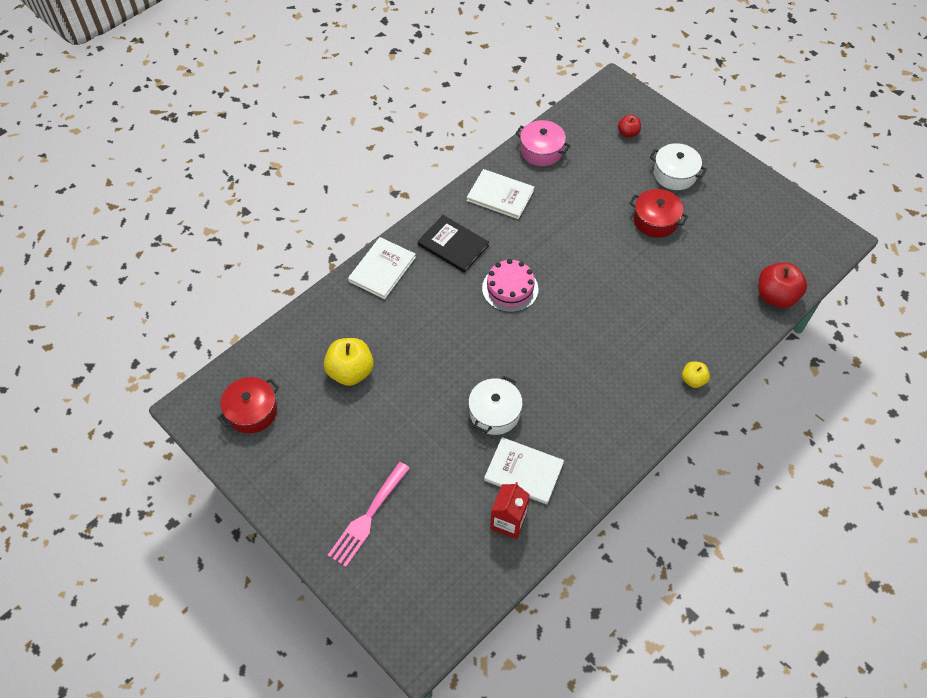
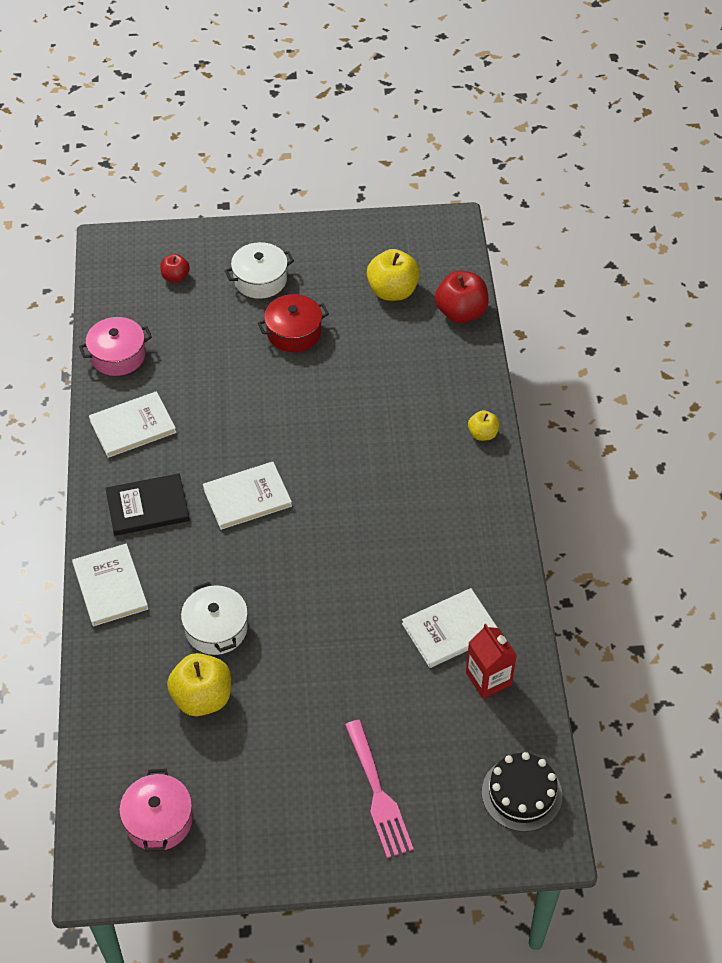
camera: 50 degrees left, 5 degrees down
red pot [217,377,279,433] -> pink pot [119,769,193,852]
white pot [468,376,523,435] -> white pot moved to [181,582,248,655]
pink cake [482,259,538,312] -> white book [203,462,292,530]
none -> yellow apple [367,249,420,301]
none -> black cake [482,752,562,832]

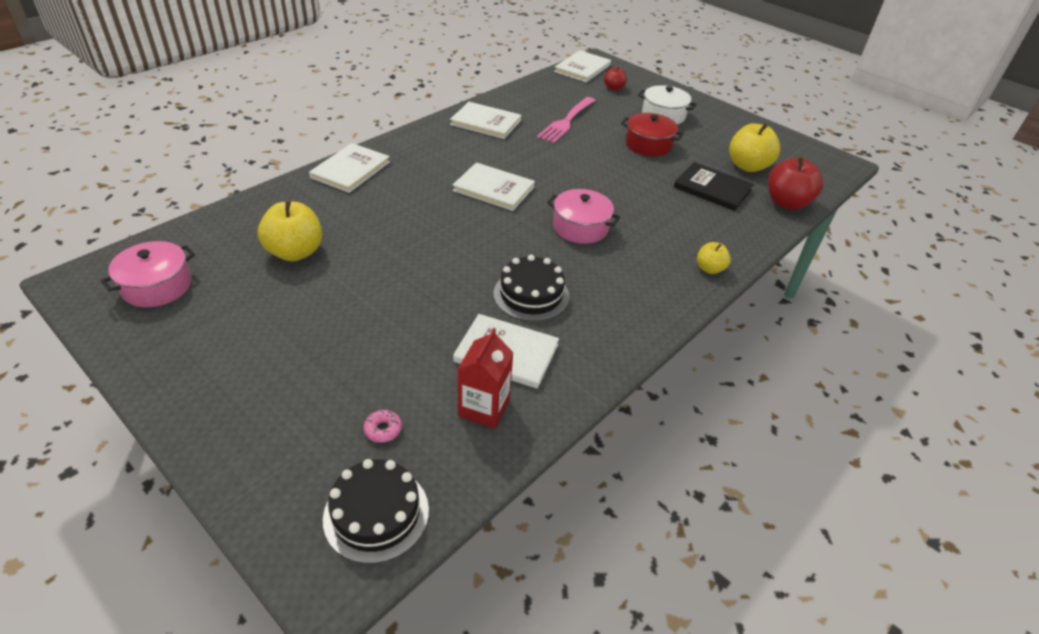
camera: 45 degrees right, 10 degrees down
pink pot [79,317,152,376] -> pink pot moved to [547,189,620,244]
black book [105,473,190,536] -> black book moved to [674,162,754,211]
white pot [181,582,248,655] -> none
pink fork [345,720,414,858] -> pink fork moved to [537,97,596,143]
none -> pink donut [363,410,402,443]
none -> black cake [493,255,569,322]
none -> white book [554,50,611,82]

